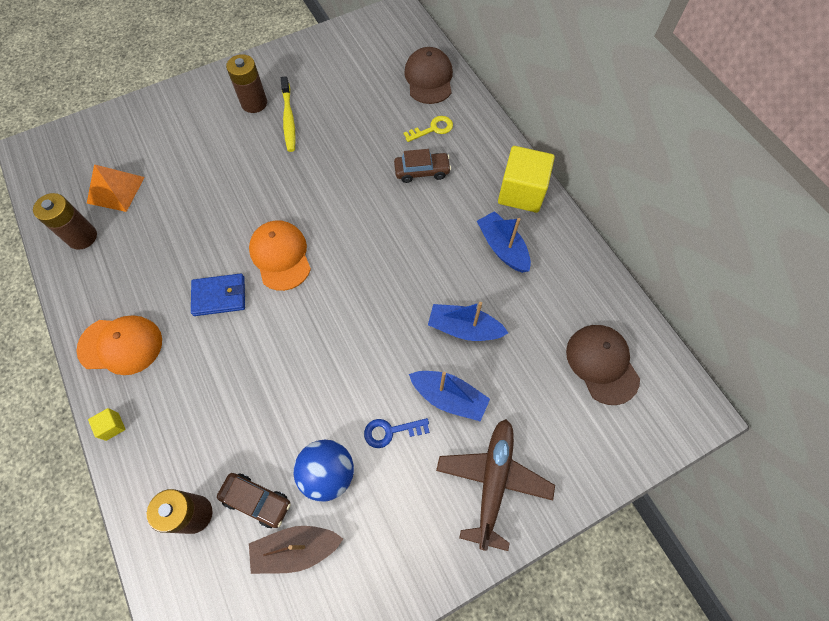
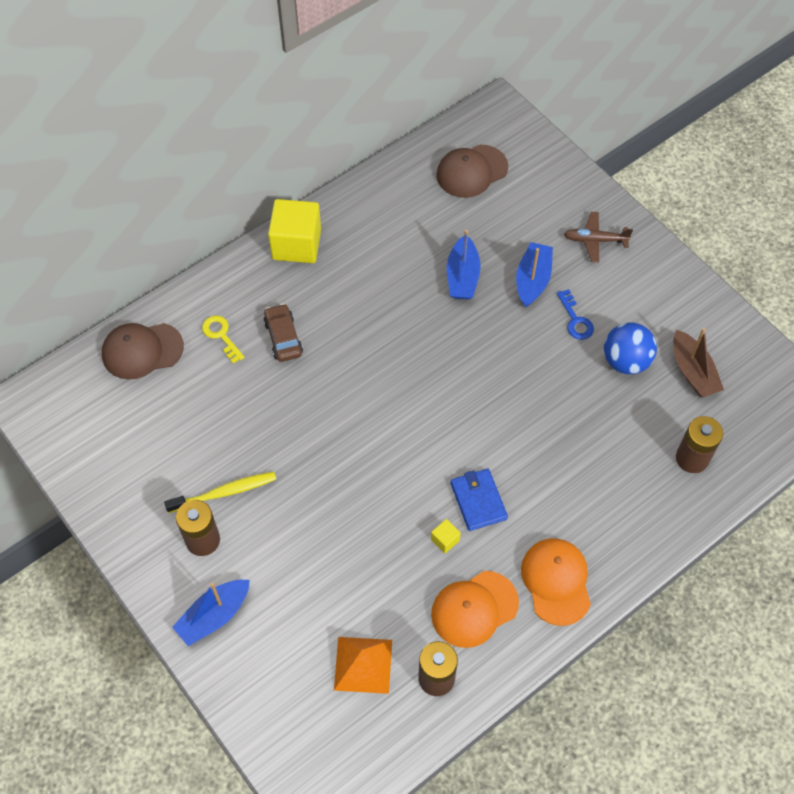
camera: 100 degrees left, 5 degrees down
yellow cube [88,408,125,441] -> yellow cube moved to [431,519,461,553]
brown car [217,473,291,528] -> none
orange cap [249,220,311,291] -> orange cap moved to [431,571,519,648]
brown plane [436,419,555,551] -> brown plane [564,212,633,262], size x0.62
blue boat [477,211,531,273] -> blue boat moved to [172,580,250,646]

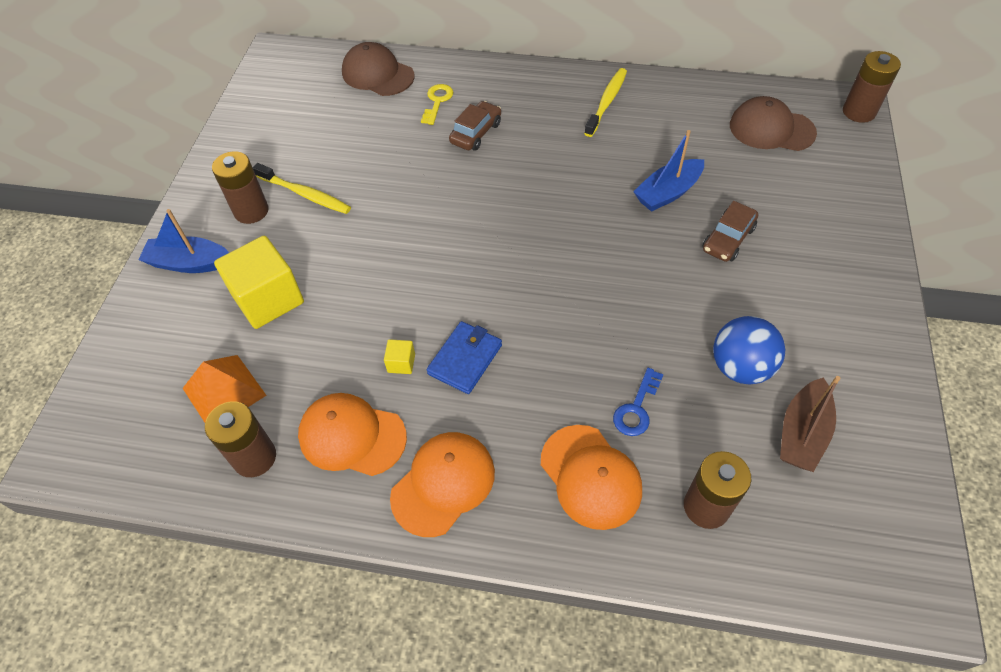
camera: 50 degrees right, 5 degrees down
yellow cube [268,199,321,263] -> yellow cube moved to [214,236,304,329]
blue boat [516,242,553,308] -> brown car [702,201,758,262]
blue key [557,289,594,340] -> blue key moved to [613,368,664,436]
brown plane [564,212,633,262] -> none
none -> orange cap [541,425,642,530]
none -> yellow toothbrush [584,68,627,137]
none -> brown battery [843,51,901,123]

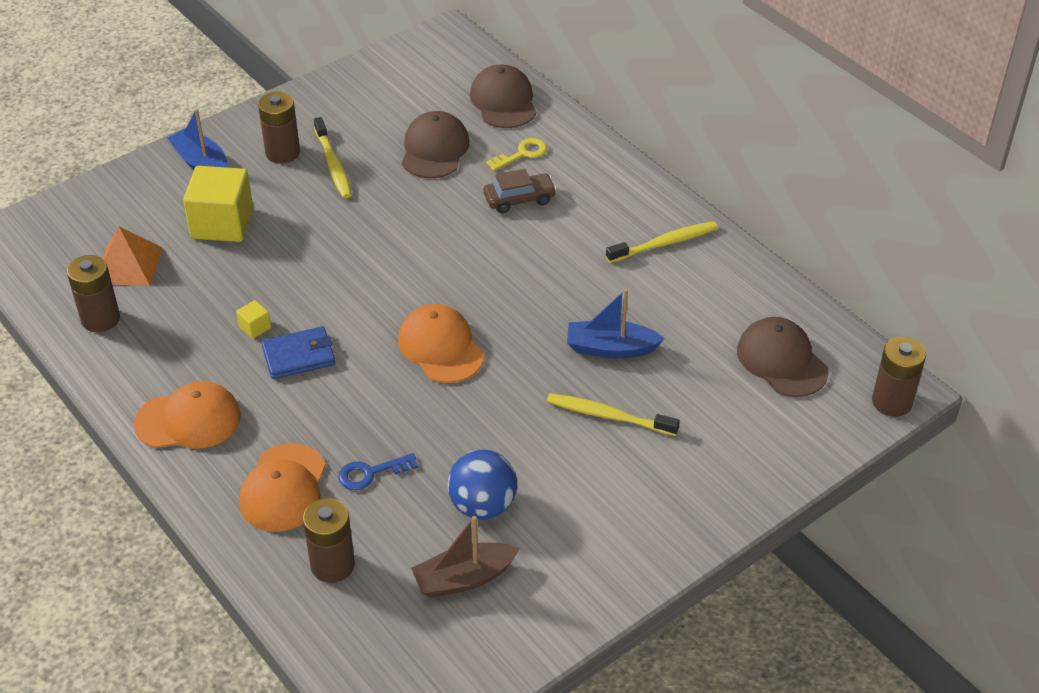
camera: 40 degrees right, 10 degrees down
orange cap [298,393,407,476] -> orange cap moved to [398,304,484,383]
brown car [702,201,758,262] -> yellow toothbrush [547,393,680,436]
none -> brown cap [402,111,469,178]

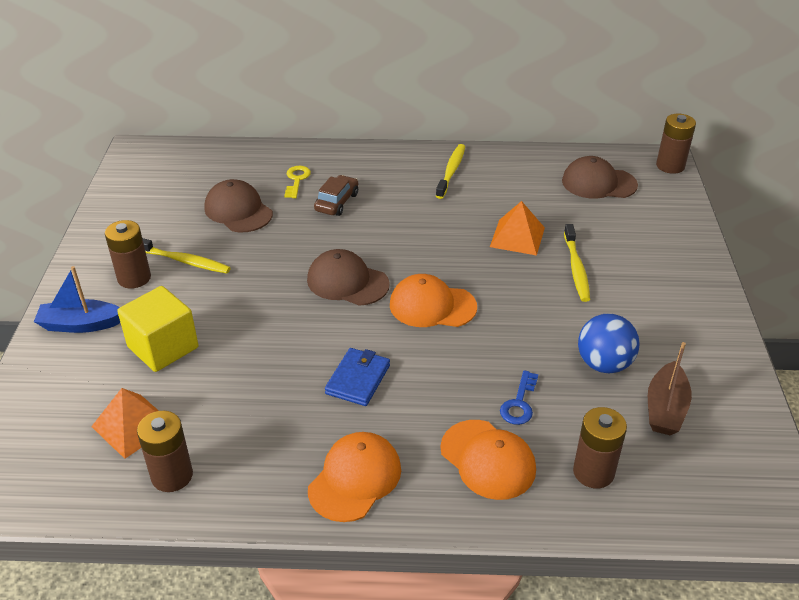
camera: 50 degrees left, 5 degrees down
yellow cube [236,300,271,339] -> none
brown cap [470,64,536,128] -> brown cap moved to [307,249,390,306]
yellow toothbrush [547,393,680,436] -> yellow toothbrush turned 60 degrees counterclockwise [564,224,590,302]
blue boat [567,289,665,358] -> orange pyramid [490,201,545,256]

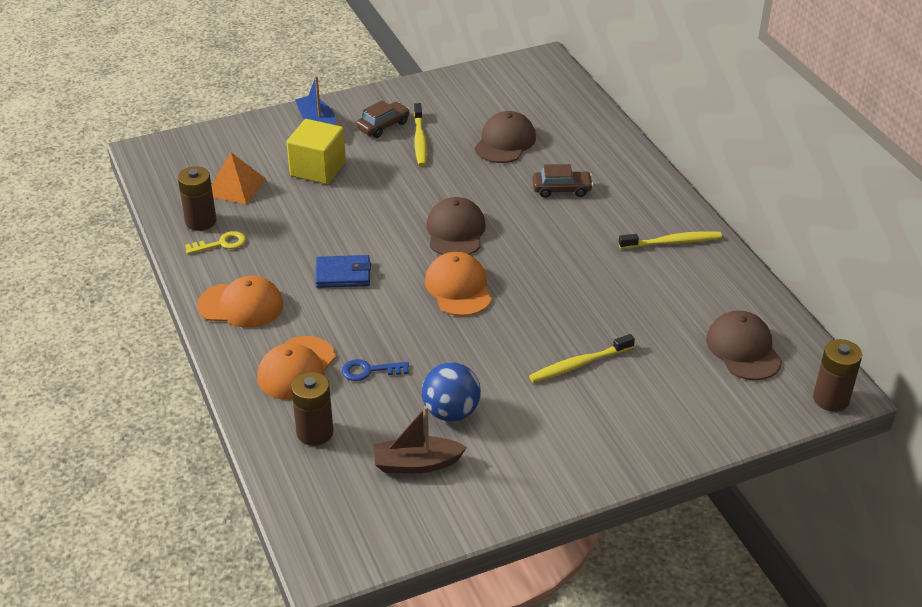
camera: 65 degrees right, 0 degrees up
brown battery [105,220,151,289] -> brown car [356,100,410,138]
yellow key [284,166,311,198] -> yellow key moved to [185,231,246,254]
orange pyramid [490,201,545,256] -> none

